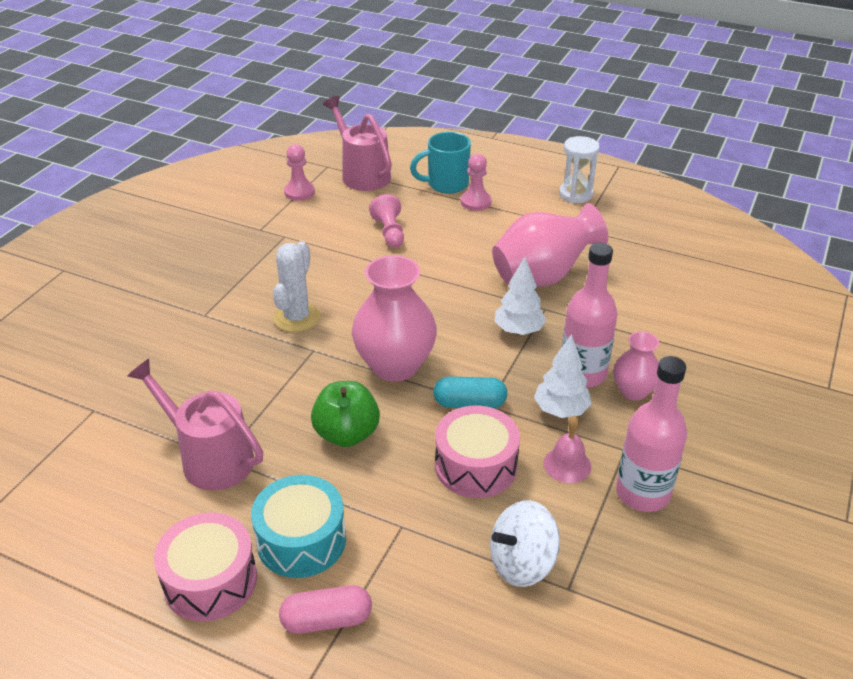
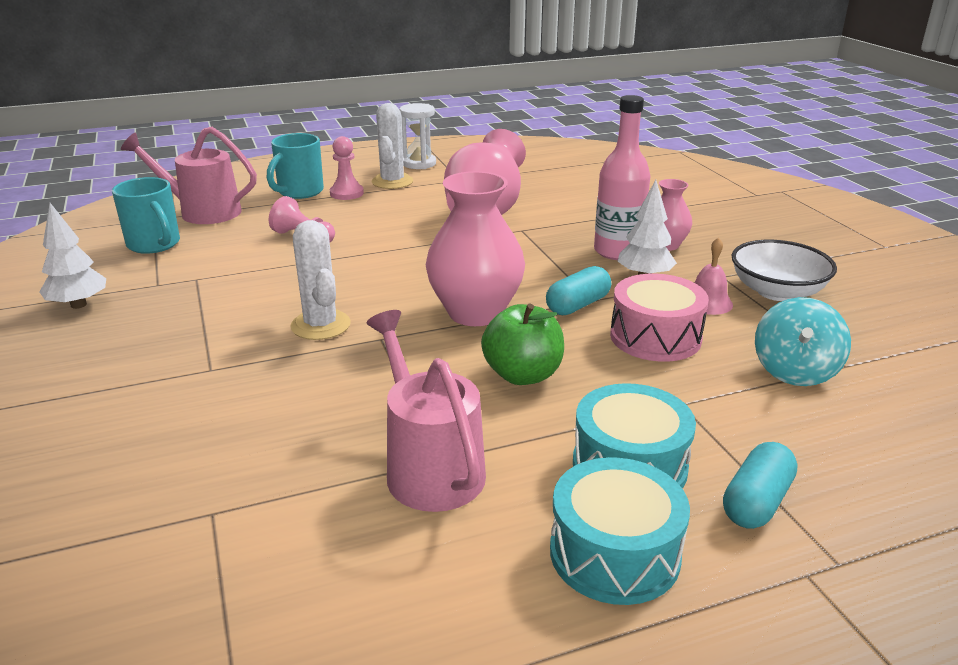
camera: 45 degrees left, 10 degrees down
pink watering can [127,359,263,490] -> pink watering can turned 75 degrees clockwise [366,310,486,512]
pink drum [154,513,257,622] -> turquoise drum [550,457,690,605]
pink capsule [279,585,372,634] -> turquoise capsule [723,442,798,529]
pink pawn [284,144,315,201] -> turquoise mug [112,177,180,254]
white spinning top [490,500,560,587] -> turquoise spinning top [755,297,851,386]
white tree [495,257,546,335] -> white tree moved to [39,203,106,309]
pink bottle [616,356,687,512] -> white bowl [732,240,837,301]
none -> white cactus [372,103,413,189]

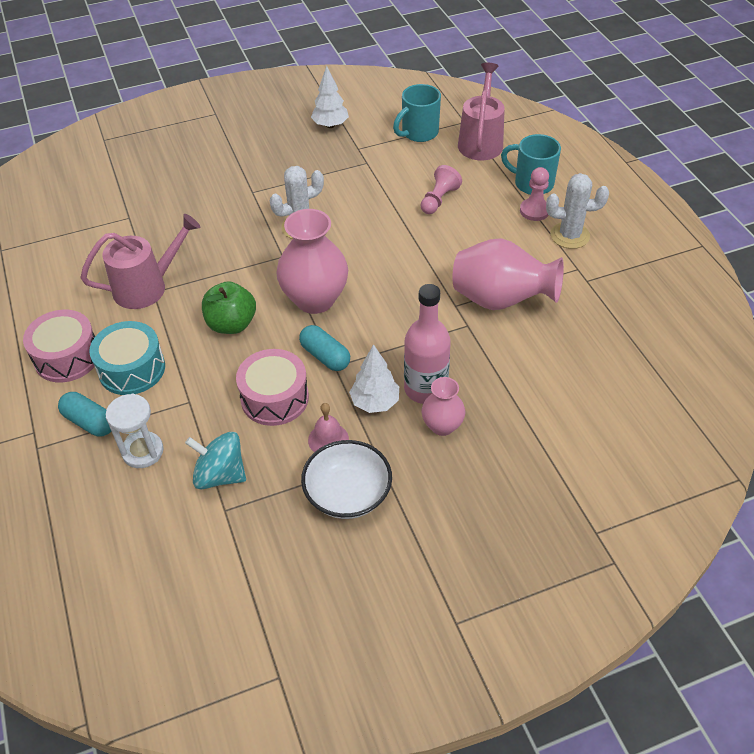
camera: 90 degrees right, 20 degrees up
white hourglass [399,103,436,169] -> white hourglass moved to [106,394,164,468]
turquoise drum [550,457,690,605] -> pink drum [23,310,95,383]

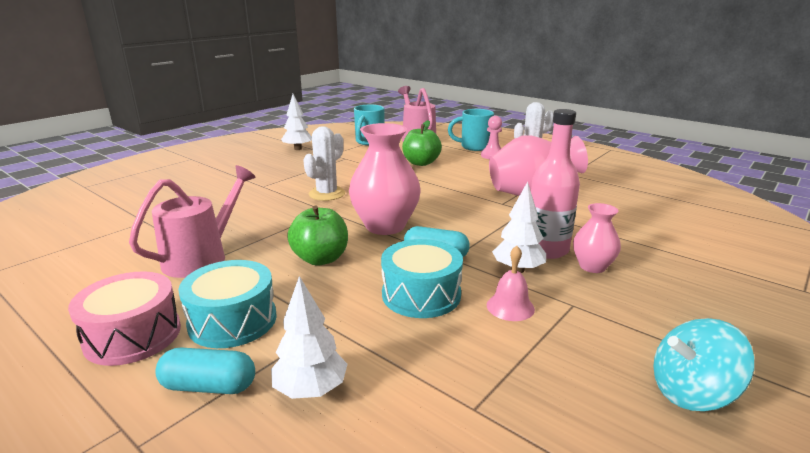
camera: 30 degrees left, 25 degrees down
white hourglass [106,394,164,468] -> white tree [271,276,348,399]
turquoise spinning top [185,432,246,489] -> turquoise spinning top moved to [653,318,755,411]
pink drum [236,349,309,426] -> turquoise drum [381,239,463,318]
white bowl [301,440,392,519] -> none
pink pawn [421,165,462,214] -> green apple [402,120,442,166]

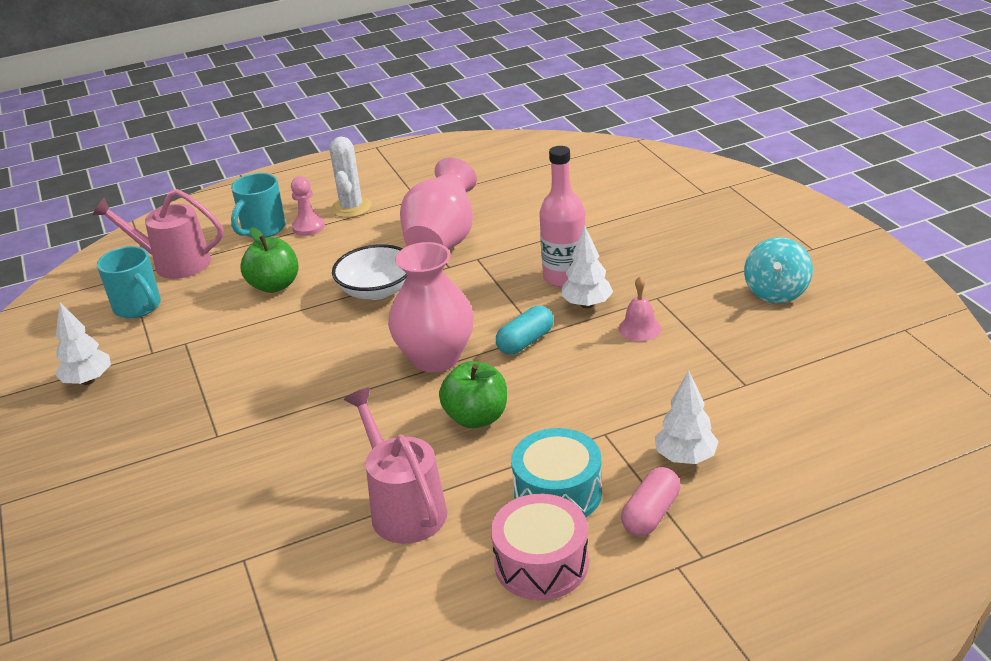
camera: 60 degrees left, 10 degrees up
turquoise capsule [155,348,255,394] -> pink capsule [621,467,681,536]
white cactus [303,126,345,201] -> none
turquoise drum [381,239,463,318] -> none
pink vase [573,203,621,273] -> none
none -> white bowl [332,244,407,300]

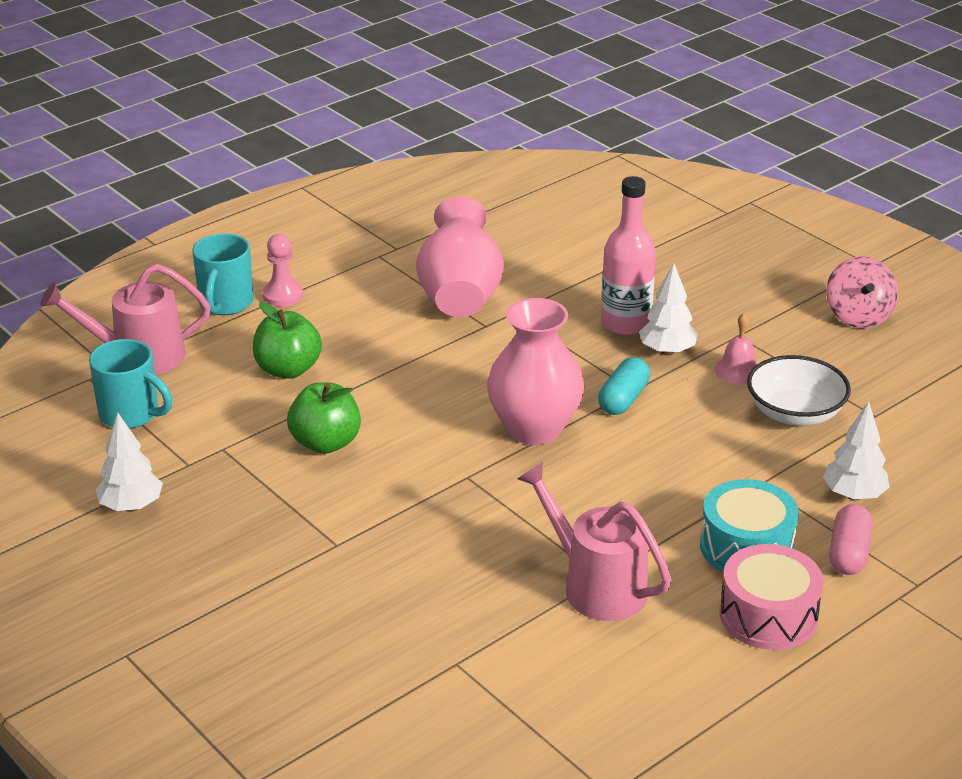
camera: 20 degrees left, 0 degrees up
white cactus [329,137,372,218] -> none
white bowl [332,244,407,300] -> white bowl moved to [747,355,851,426]
green apple [439,361,507,428] -> green apple moved to [287,382,361,454]
turquoise spinning top [744,237,813,303] -> pink spinning top [826,256,899,328]

